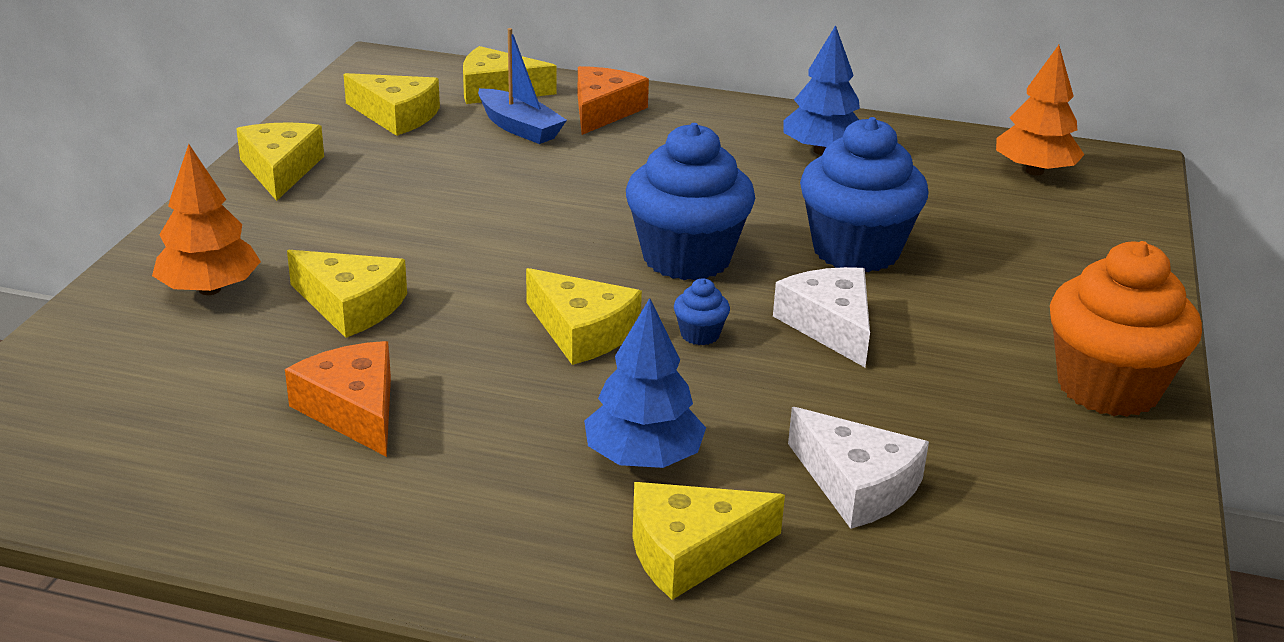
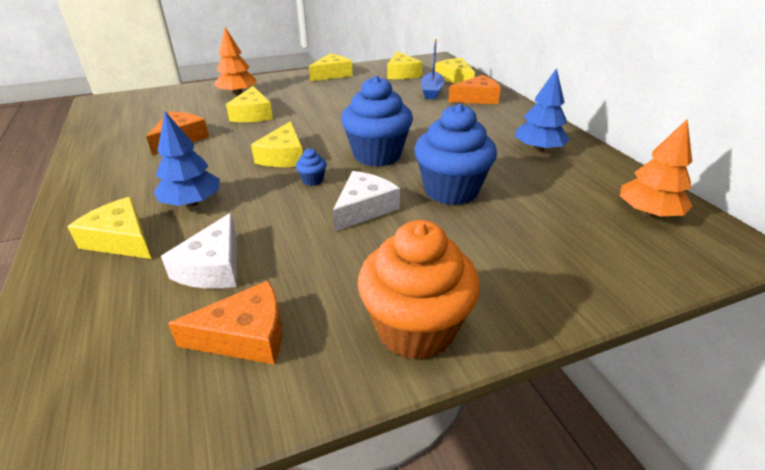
camera: 55 degrees right, 5 degrees up
none -> orange cheese [168,281,282,365]

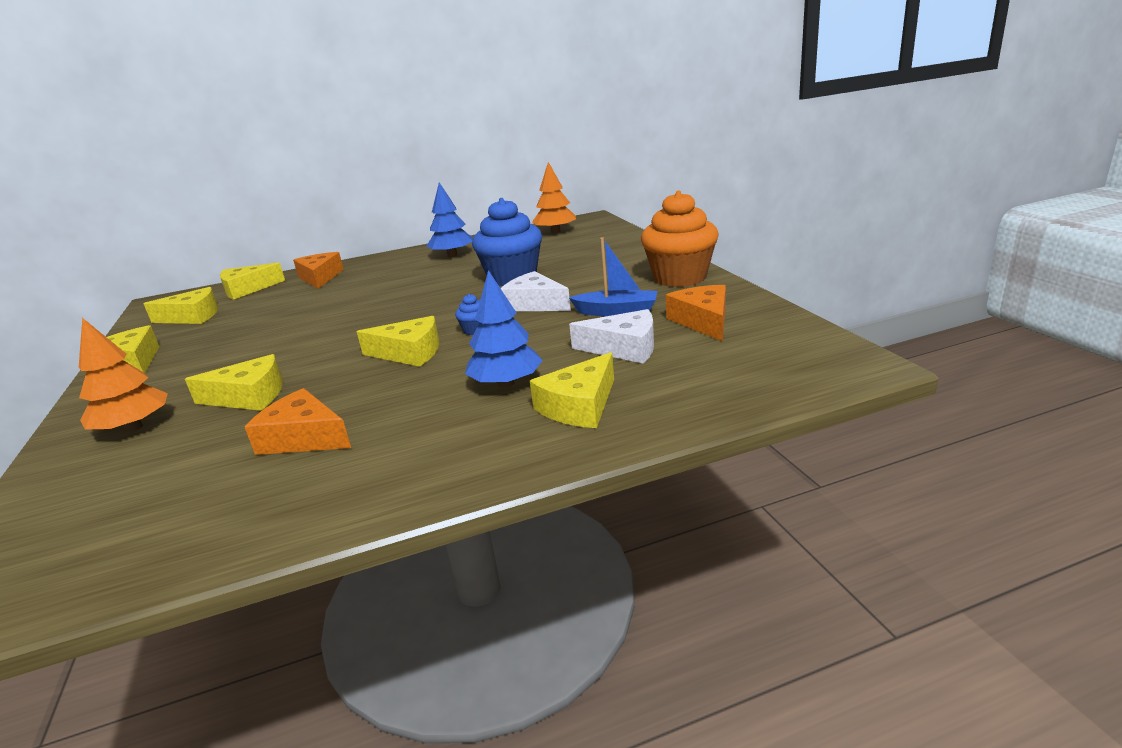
camera: 85 degrees left, 10 degrees down
blue cupcake [341,75,413,167] -> none
blue boat [421,39,445,99] -> blue boat moved to [569,237,657,316]

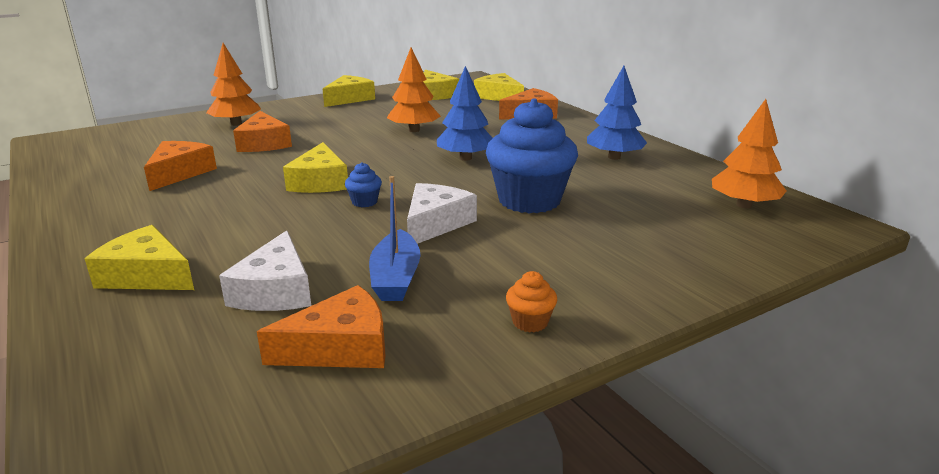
camera: 75 degrees right, 0 degrees up
yellow cheese [185,354,283,411] -> orange cheese [233,111,292,152]
blue tree [465,270,543,388] -> blue tree moved to [437,66,493,161]
orange cupcake [641,191,719,287] -> orange cupcake [506,271,557,333], size x0.41
none -> orange tree [387,47,441,132]

